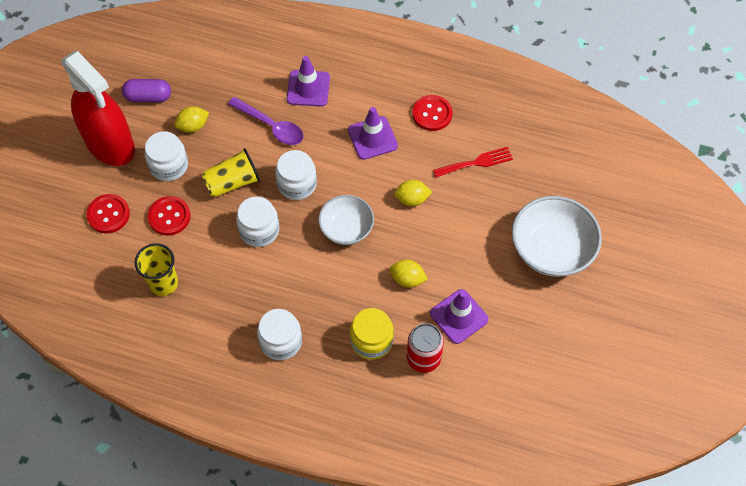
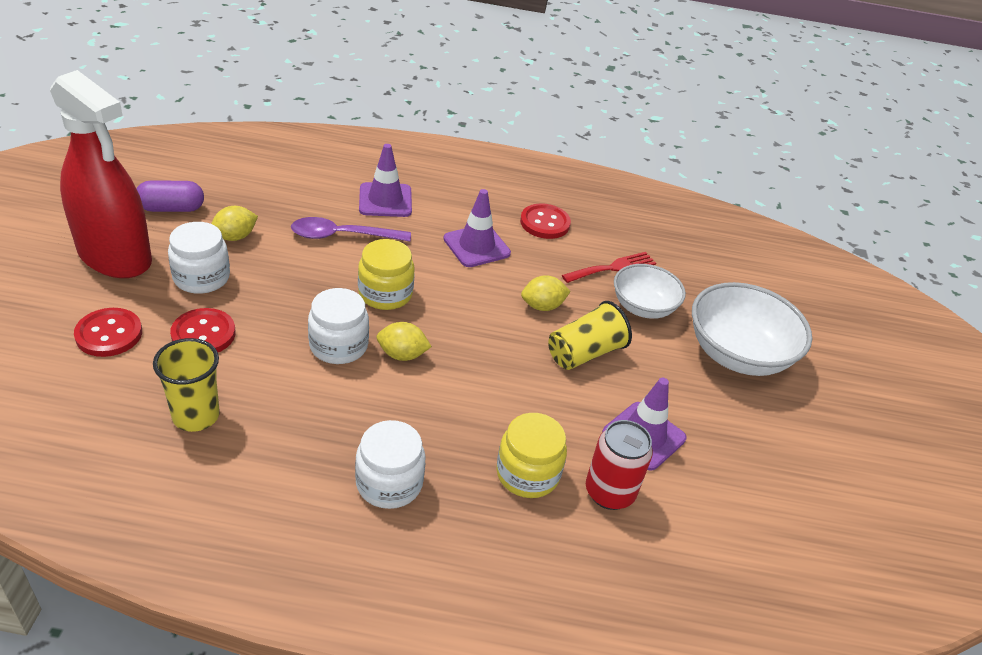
camera: 15 degrees left, 20 degrees down
yellow cup [202,148,260,198] -> yellow cup moved to [548,301,632,370]
purple spoon [228,97,303,145] -> purple spoon turned 150 degrees clockwise [291,217,411,242]
white jar [275,150,317,200] -> yellow jar [358,239,414,310]
white bowl [318,195,374,245] -> white bowl moved to [614,264,686,319]
yellow lemon [390,260,428,288] -> yellow lemon moved to [377,322,432,361]

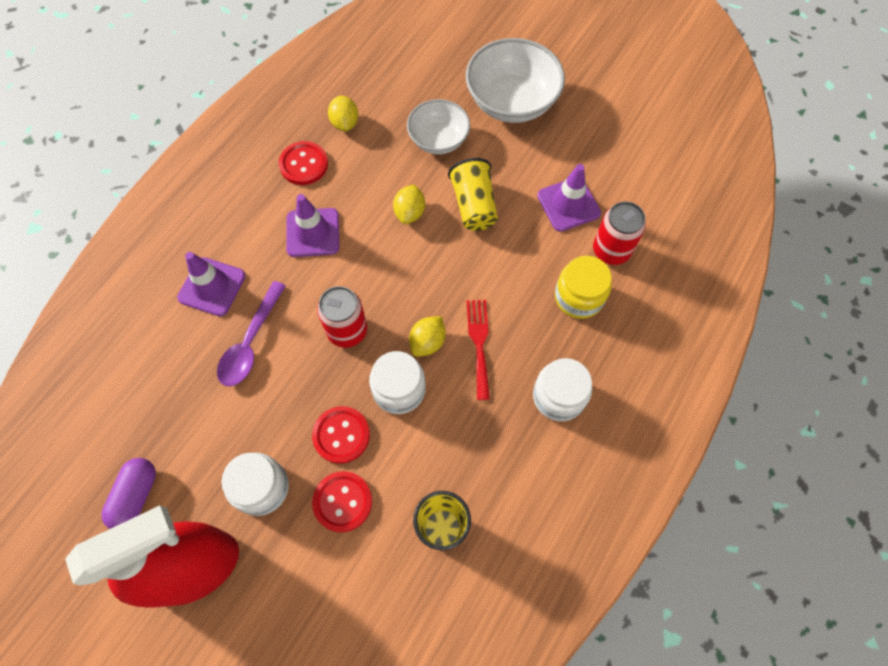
camera: 60 degrees left, 25 degrees up
red button [74,308,142,357] -> red button moved to [312,406,370,464]
yellow lemon [211,206,258,241] -> yellow lemon moved to [328,96,358,131]
yellow jar [358,239,414,310] -> red can [317,286,367,348]
red fork [562,252,656,283] -> red fork moved to [466,300,490,400]

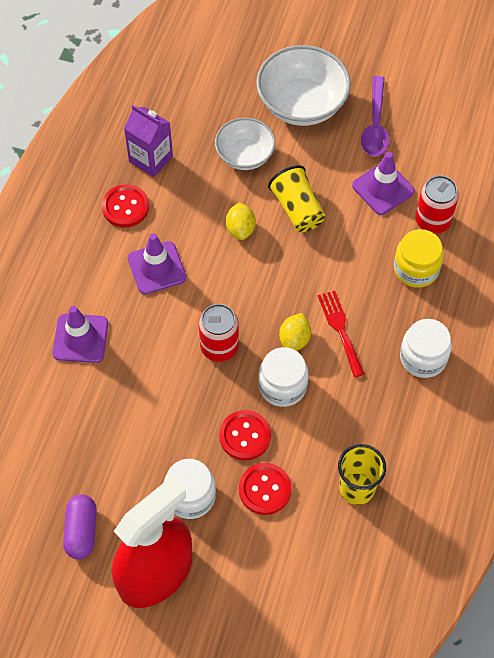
camera: 15 degrees left, 5 degrees down
purple spoon [217,281,286,386] -> purple spoon moved to [361,76,389,157]
yellow lemon [328,96,358,131] -> purple carton [124,105,173,177]

